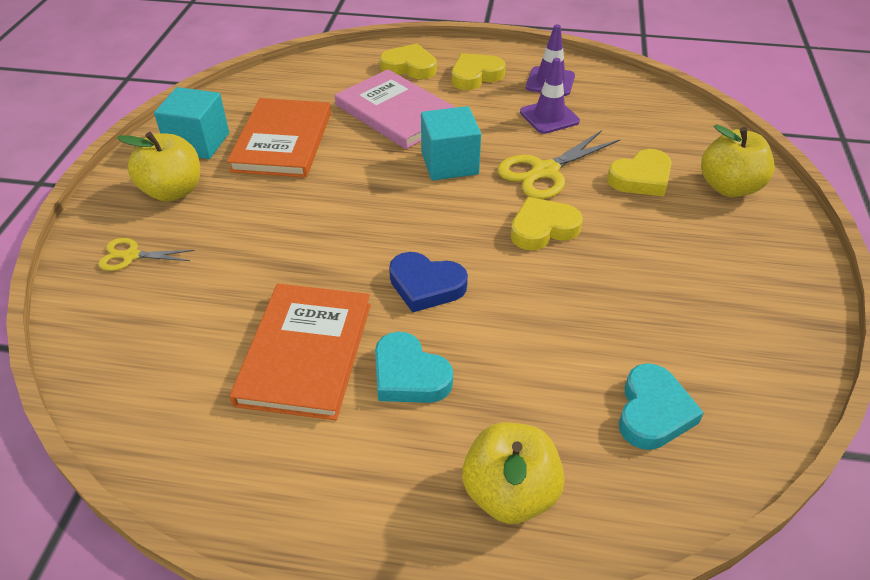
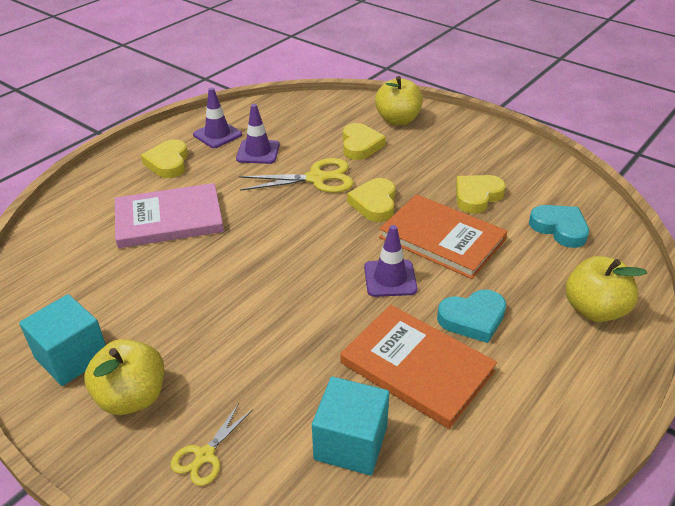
camera: 60 degrees left, 5 degrees down
orange book [227,98,331,178] -> orange book moved to [379,194,507,279]
yellow heart [380,43,437,79] -> yellow heart moved to [456,175,506,214]
blue heart [389,252,468,313] -> purple traffic cone [364,225,417,297]
turquoise cube [421,106,481,180] -> turquoise cube moved to [312,377,390,475]
yellow scissors [497,130,620,199] -> yellow scissors turned 90 degrees counterclockwise [239,158,354,193]

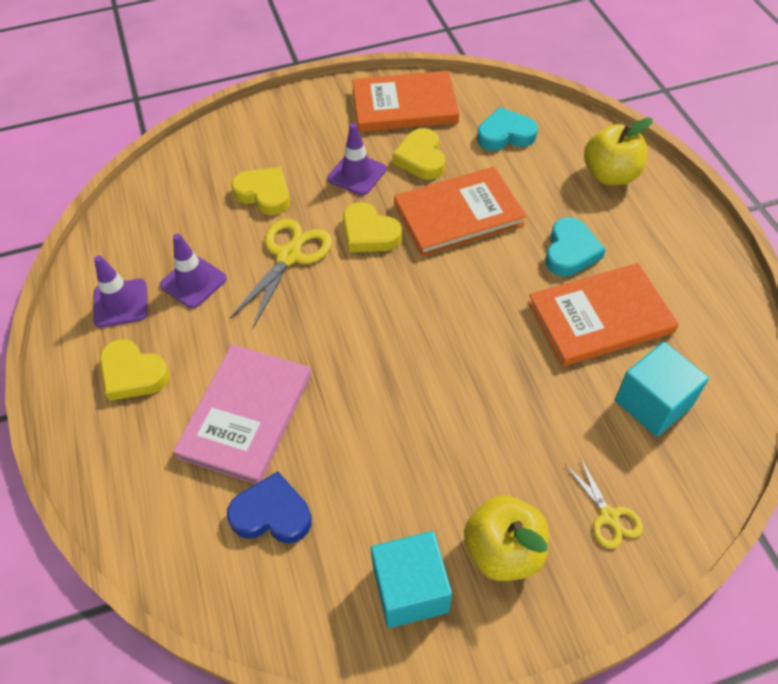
camera: 55 degrees left, 15 degrees up
purple traffic cone [364,225,417,297] -> purple traffic cone moved to [328,123,386,195]
yellow apple [375,76,423,125] -> none
none -> blue heart [227,471,312,543]
none -> orange book [352,71,459,132]

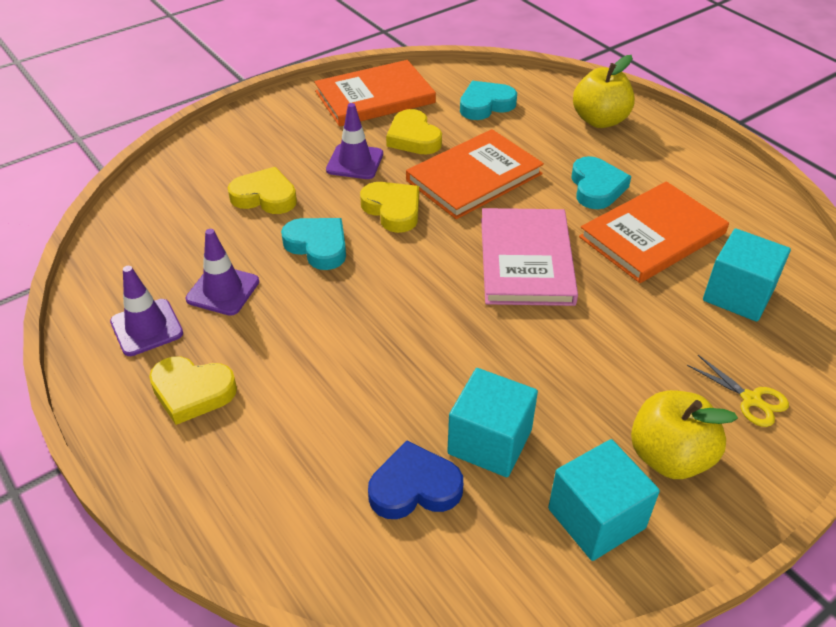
camera: 20 degrees left, 10 degrees down
pink book [173,344,311,484] -> pink book moved to [481,208,578,306]
yellow scissors [229,219,332,328] -> turquoise heart [281,218,346,270]
yellow heart [343,202,402,252] -> yellow heart turned 150 degrees counterclockwise [360,182,419,233]
none -> turquoise cube [447,368,538,477]

